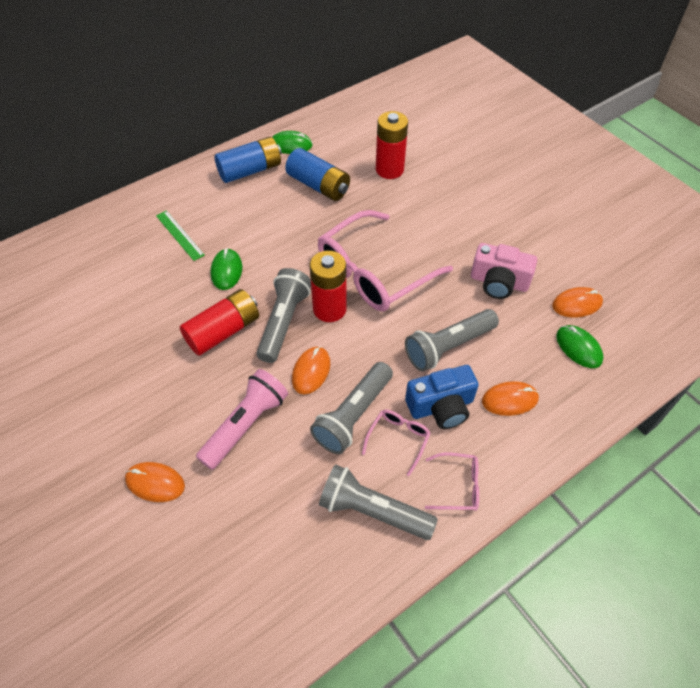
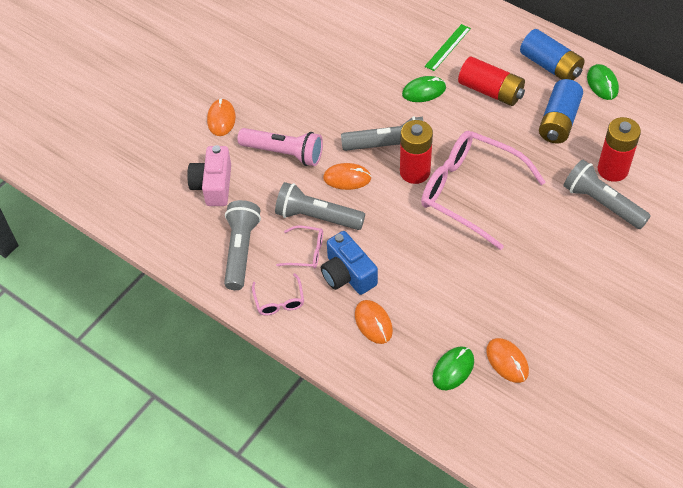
camera: 75 degrees right, 0 degrees up
red battery [180,289,259,356] -> red battery moved to [458,57,525,106]
grey flashlight [405,309,499,371] -> grey flashlight moved to [564,160,650,229]
pink camera [471,243,537,299] -> pink camera moved to [187,145,231,206]

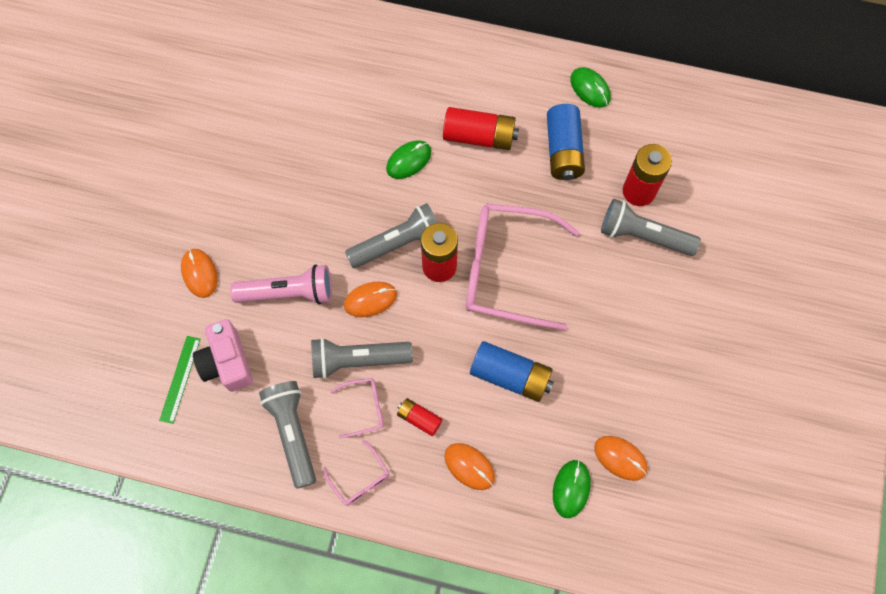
camera: 25 degrees left, 15 degrees up
blue camera [321,231,378,295] -> red battery [397,398,442,436]
green ruler [425,24,471,71] -> green ruler moved to [159,336,200,424]
blue battery [520,29,585,80] -> blue battery moved to [470,341,554,402]

